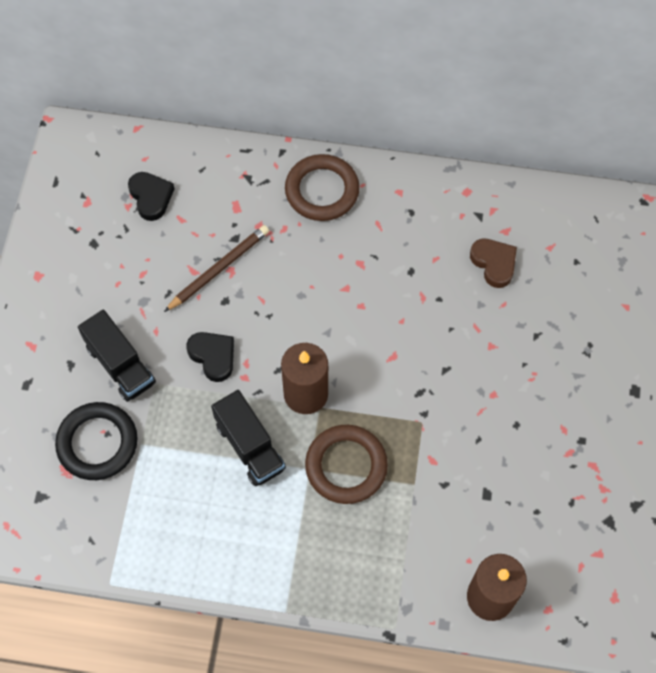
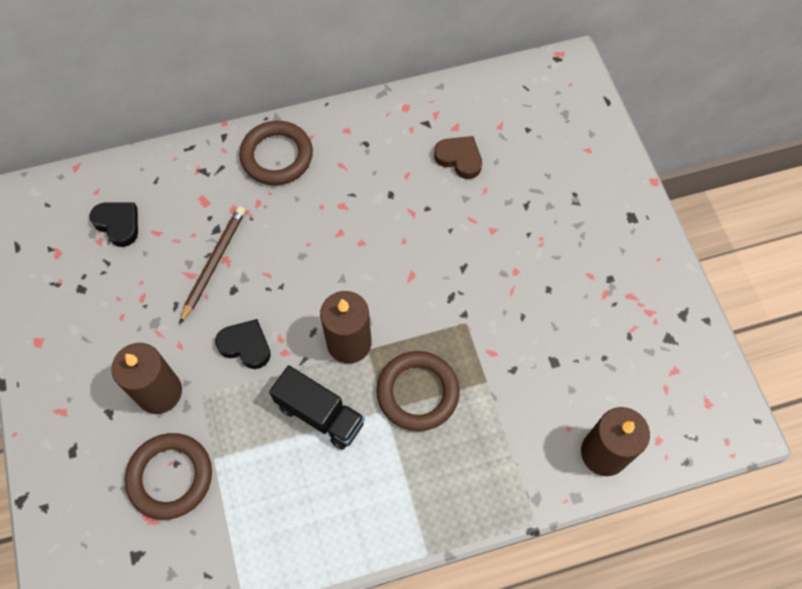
camera: 25 degrees left, 0 degrees up
black ring [55,402,138,480] -> brown ring [125,433,212,520]
black truck [78,310,156,402] -> brown candle [111,343,182,414]

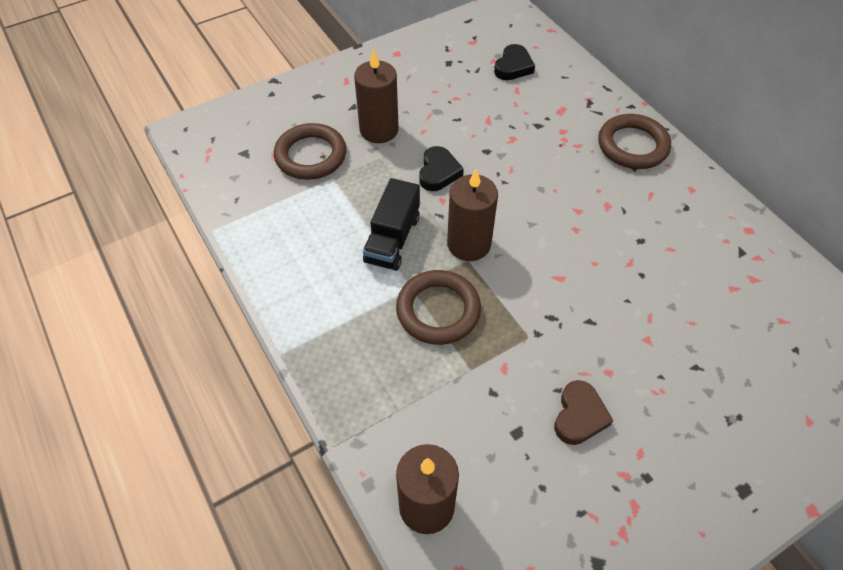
camera: 75 degrees right, 10 degrees down
brown pencil [179,206,246,324] -> none
brown heart [434,136,482,179] -> brown heart moved to [554,380,614,445]

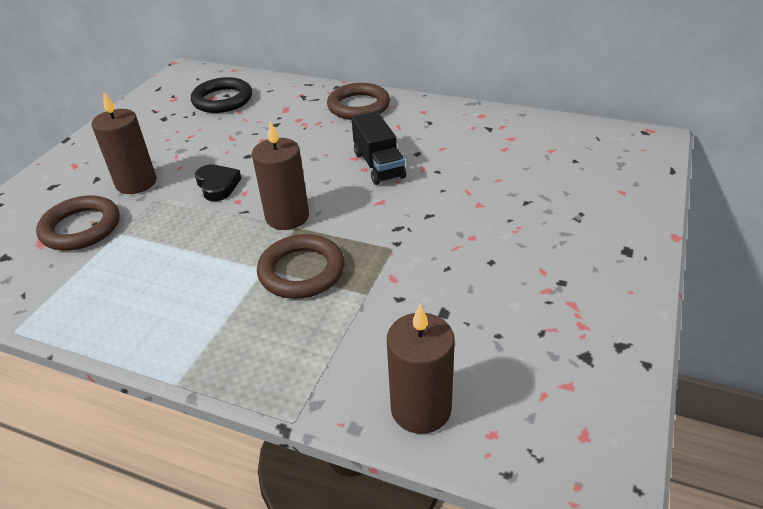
camera: 35 degrees left, 15 degrees down
black truck [363,178,420,271] -> black truck moved to [351,111,406,185]
black heart [494,44,535,80] -> black ring [191,77,252,113]
brown heart [554,380,614,445] -> none

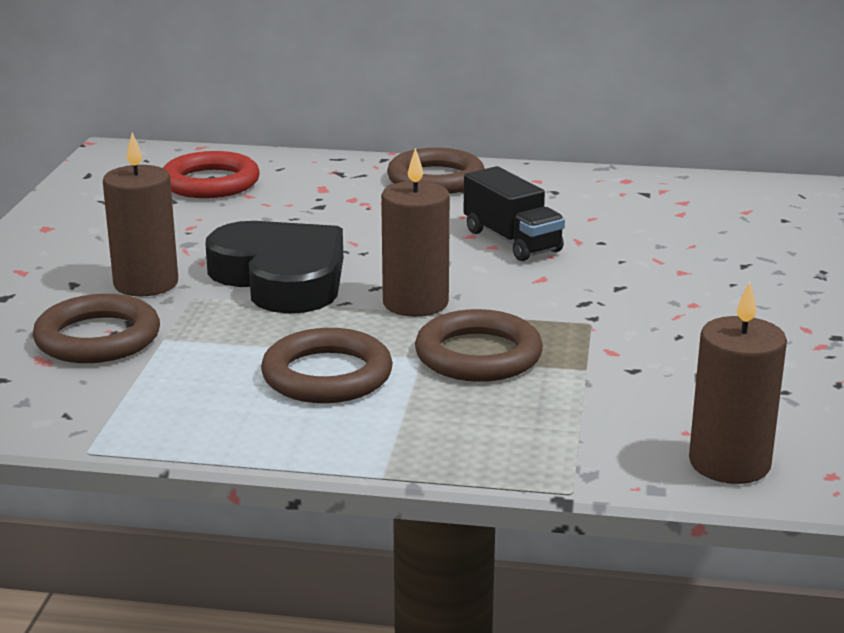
camera: 15 degrees left, 15 degrees down
black ring [191,77,252,113] -> red ring [163,151,260,198]
black heart [195,165,241,201] -> black heart [205,221,343,314], size x2.03
none -> brown ring [261,328,393,403]

